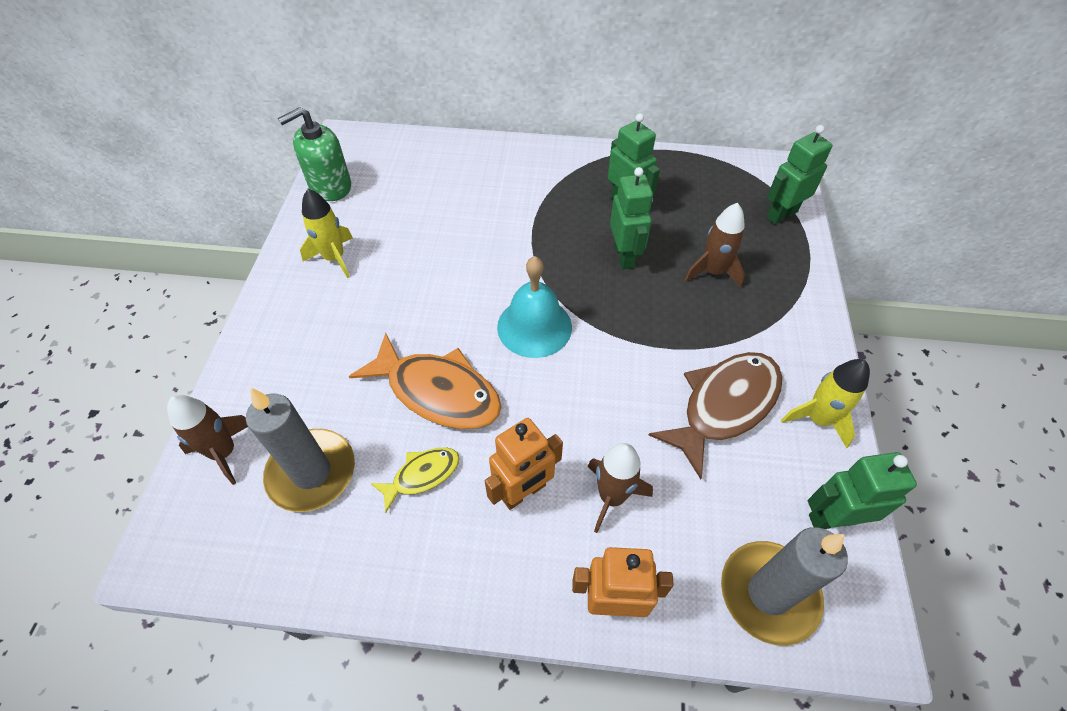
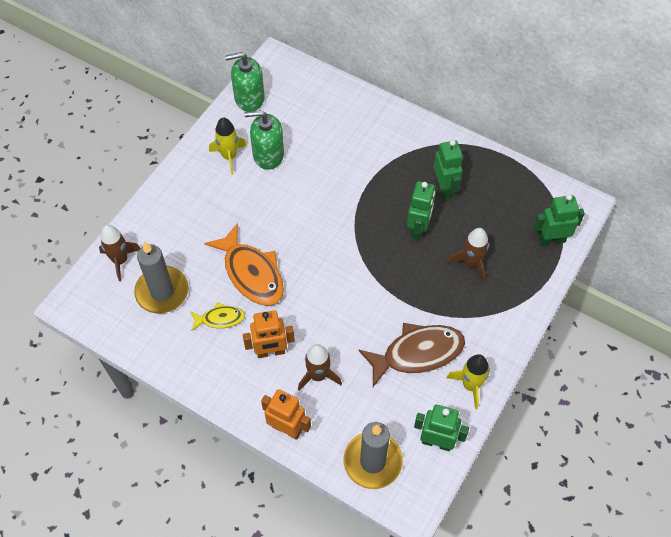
camera: 25 degrees right, 5 degrees up
turquoise bell [497,256,572,358] -> none
none -> green soap dispenser [244,110,284,170]

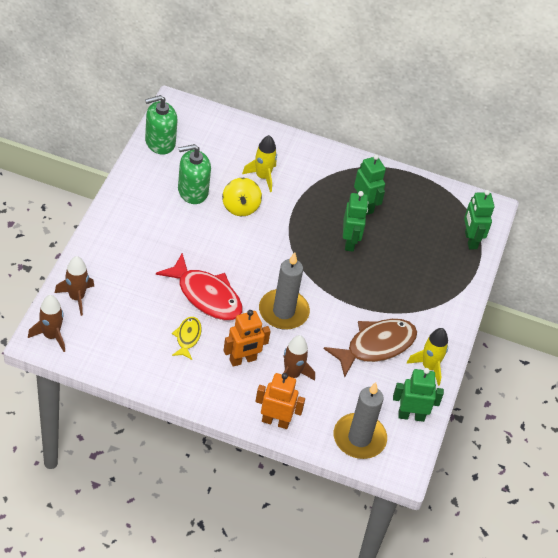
camera: 20 degrees left, 10 degrees down
grey candle [134,241,189,313] -> grey candle moved to [259,252,310,330]
yellow fish [190,302,245,331] -> yellow fish turned 60 degrees counterclockwise [172,317,202,360]
orange fish [204,224,284,306] -> red fish [156,253,243,320]
yellow rocket [209,117,247,175] -> yellow rocket moved to [242,135,277,192]
brown rocket [448,228,489,282] -> brown rocket moved to [28,295,65,352]
green robot [533,194,585,246] -> green robot turned 75 degrees counterclockwise [464,190,494,249]
none -> yellow spinning top [222,178,262,216]

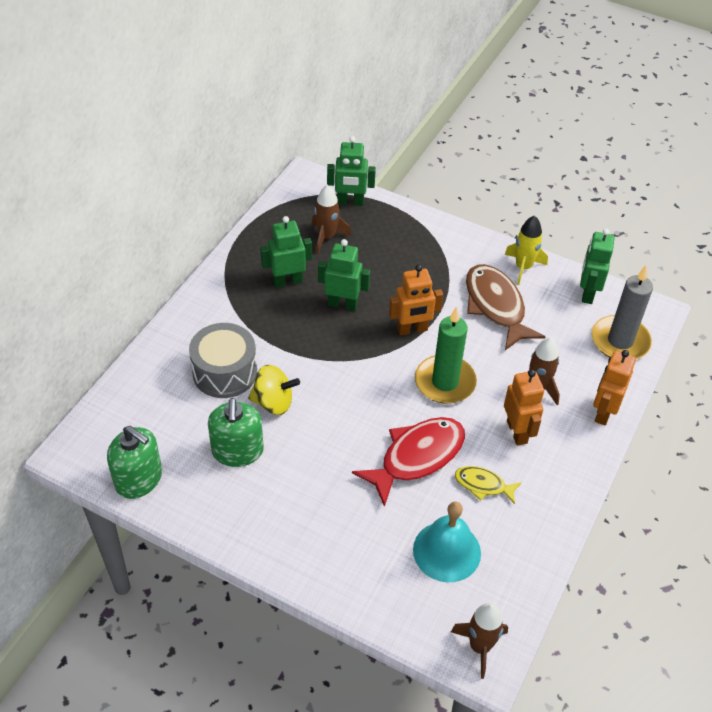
camera: 75 degrees left, 0 degrees up
brown rocket [55,256,94,316] -> brown rocket moved to [312,185,351,254]
green soap dispenser [145,95,177,155] -> green soap dispenser turned 45 degrees counterclockwise [107,426,162,499]
yellow rocket [242,135,277,192] -> grey drum [189,323,257,398]
grey candle [259,252,310,330] -> green candle [415,307,477,404]
none -> orange robot [389,265,443,335]
none -> turquoise bell [413,501,481,582]

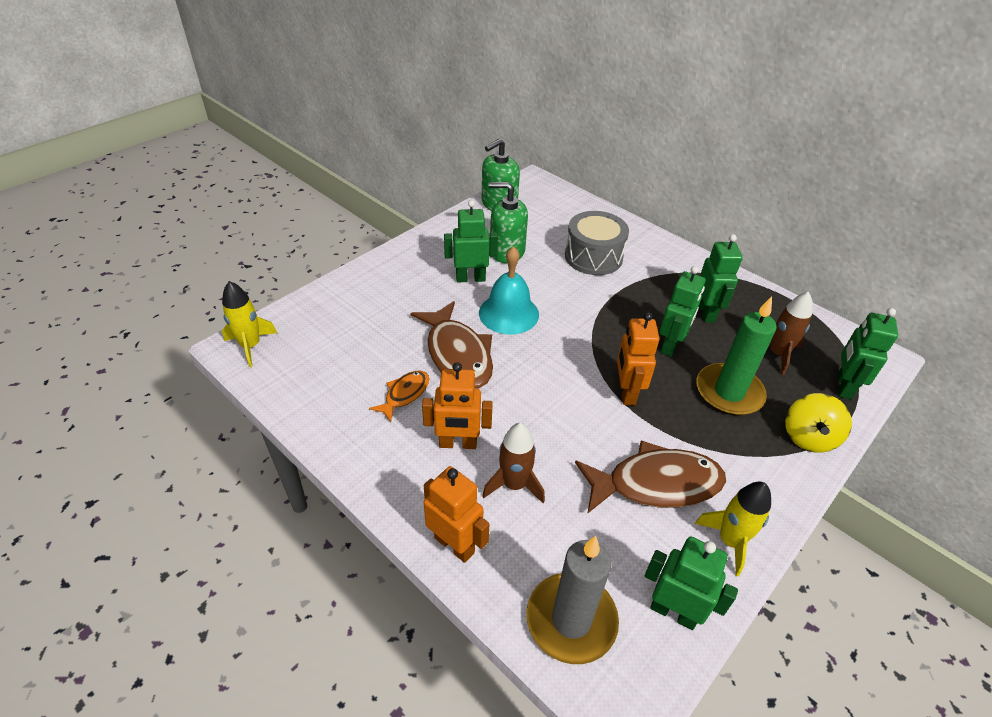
camera: 105 degrees right, 5 degrees down
yellow spinning top [248,365,300,415] -> yellow spinning top moved to [785,393,852,453]
red fish [352,417,465,507] -> brown fish [410,301,493,389]
turquoise bell [413,501,481,582] -> turquoise bell moved to [479,246,539,334]
green candle [415,307,477,404] -> green candle moved to [696,296,777,415]
brown rocket [451,602,508,679] -> yellow rocket [222,281,277,367]
yellow fish [455,466,522,504] -> orange fish [369,370,429,422]
none -> green robot [444,200,498,282]

